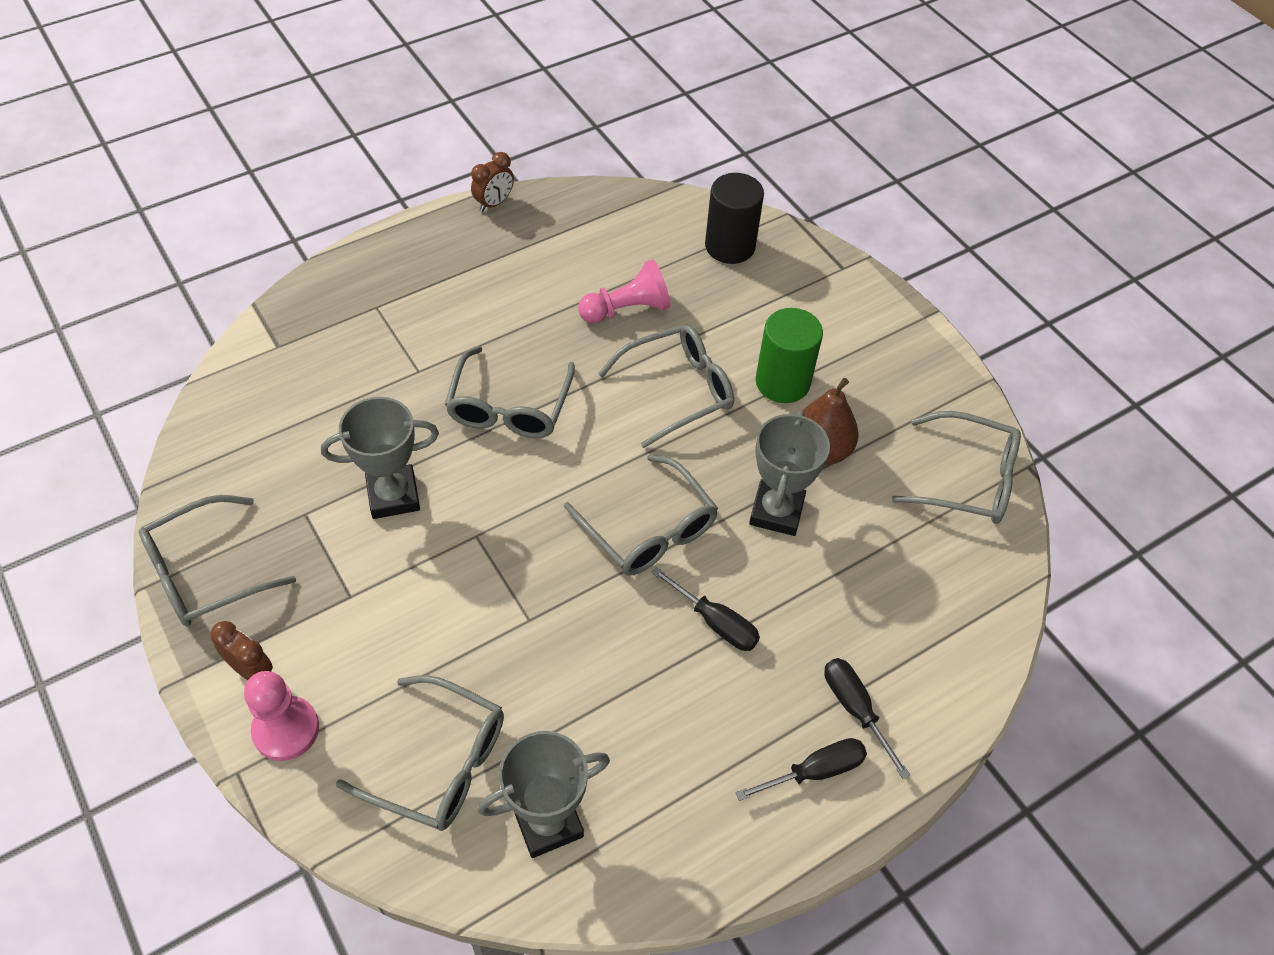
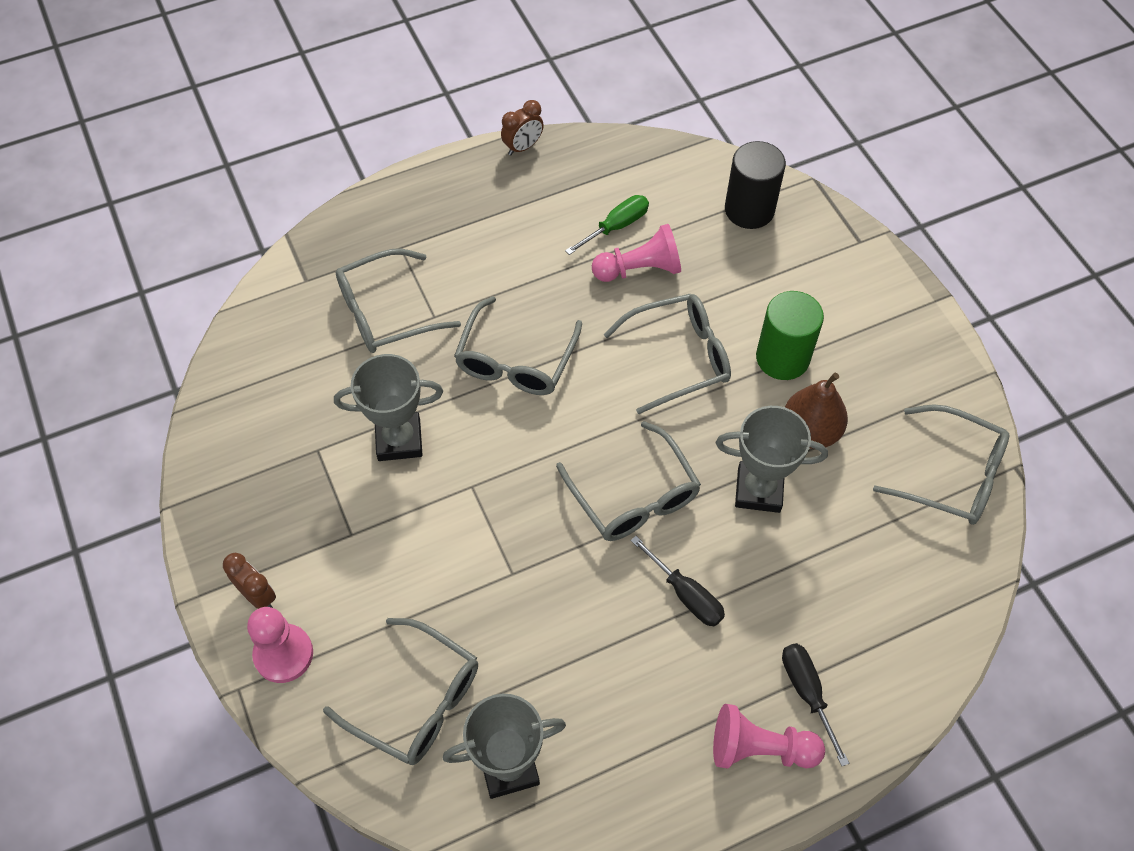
camera: 10 degrees right, 5 degrees up
grey glasses [139,495,296,626] -> grey glasses moved to [336,249,461,353]
black screwdriver [735,738,867,801] -> pink pawn [713,704,825,768]
grey trophy [749,410,830,536] -> grey trophy turned 75 degrees clockwise [716,406,828,513]
none -> green screwdriver [565,195,649,255]

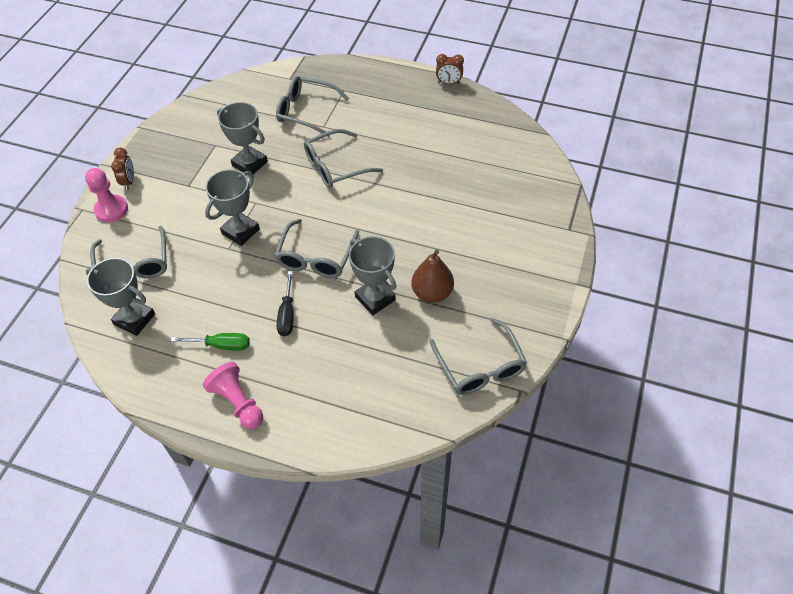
camera: 45 degrees right, 5 degrees down
green screwdriver [565,195,649,255] -> green screwdriver moved to [171,333,250,351]
pink pawn [592,224,681,282] -> none
grey glasses [603,294,731,414] -> none
black cylinder [725,141,786,229] -> none
green cylinder [756,291,824,380] -> none
black screwdriver [782,643,849,766] -> none
none -> grey trophy [205,169,260,246]

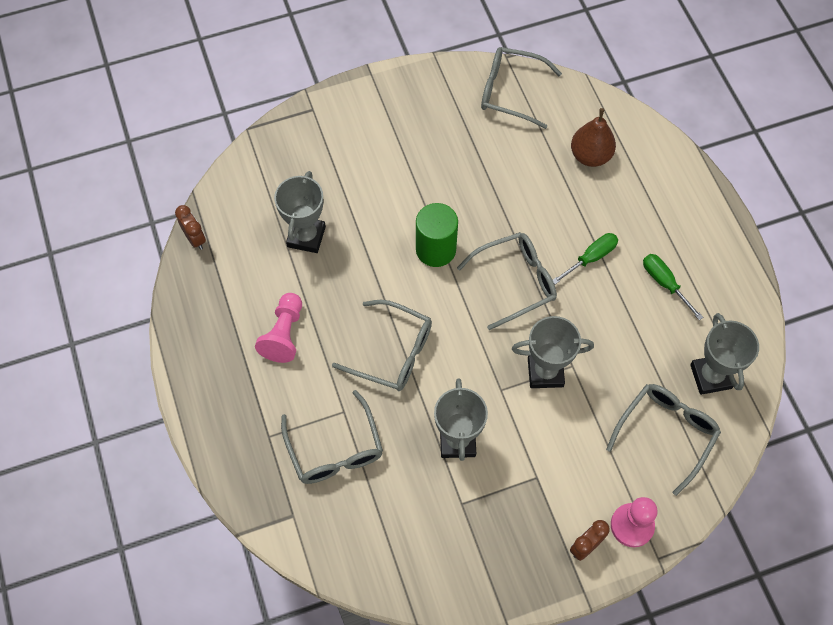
camera: 130 degrees left, 10 degrees up
pink pawn [203,362,263,429] -> pink pawn moved to [255,293,302,363]
black screwdriver [277,271,294,336] -> green screwdriver [553,233,618,284]
grey trophy [349,236,396,315] -> grey trophy moved to [274,171,326,253]
brown pear [412,250,454,303] -> brown pear moved to [571,108,616,167]
grey glasses [429,318,527,395] -> grey glasses turned 105 degrees counterclockwise [481,47,562,129]
brown clock [436,54,464,84] -> brown clock moved to [175,205,206,250]
none -> green cylinder [416,203,458,267]

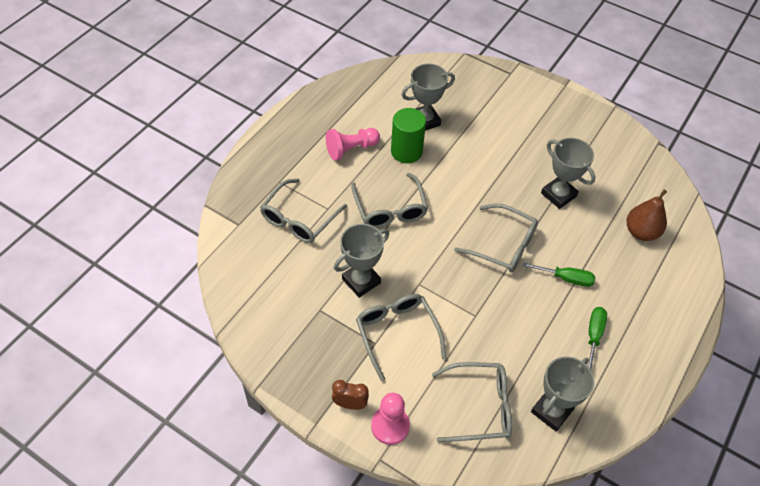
camera: 50 degrees right, 10 degrees down
brown clock [175,205,206,250] -> none
green cylinder [416,203,458,267] -> green cylinder moved to [391,108,426,163]
grey glasses [481,47,562,129] -> grey glasses moved to [356,294,446,381]
grey trophy [512,316,594,388] -> grey trophy moved to [541,138,595,209]

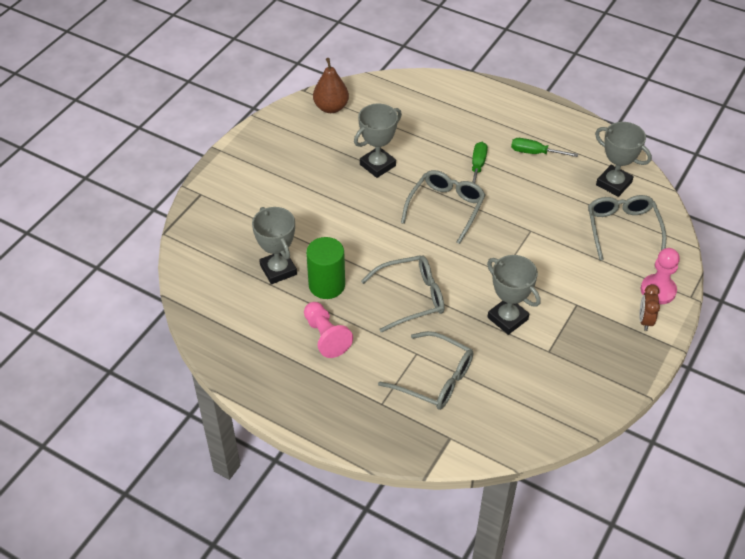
camera: 90 degrees left, 5 degrees down
grey glasses [356,294,446,381] -> none
brown pear [626,190,667,241] -> brown pear moved to [313,58,349,113]

